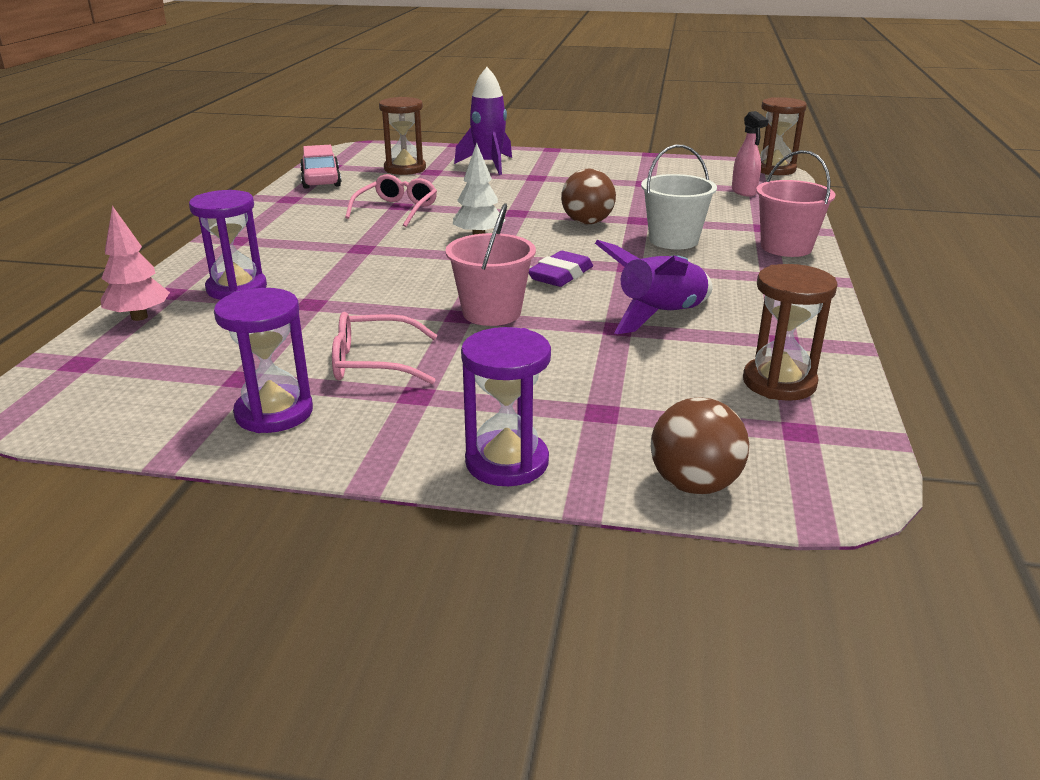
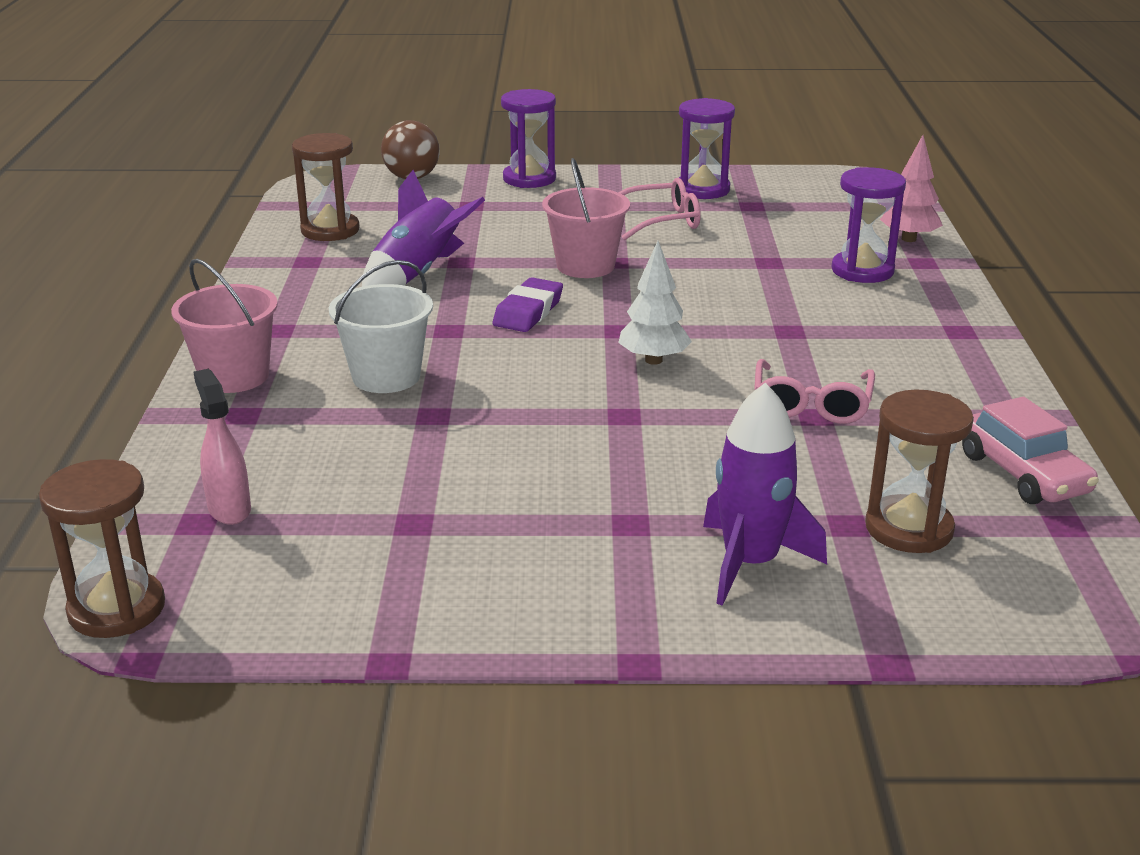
camera: 170 degrees right, 0 degrees up
brown ball [561,169,616,224] -> none

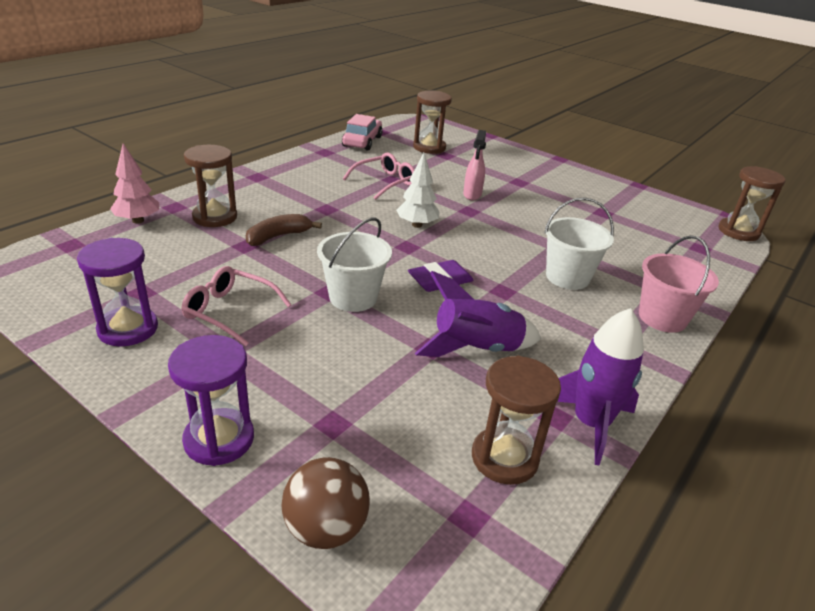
camera: 145 degrees left, 5 degrees up
pink spray bottle [193,369,251,525] -> pink spray bottle moved to [463,130,486,200]
pink bucket [542,158,630,278] -> white bucket [317,218,392,312]
purple rocket [703,383,827,606] -> purple rocket moved to [557,308,644,465]
purple hourglass [831,167,906,283] -> brown hourglass [184,145,237,227]
none -> brown banana [246,214,322,246]

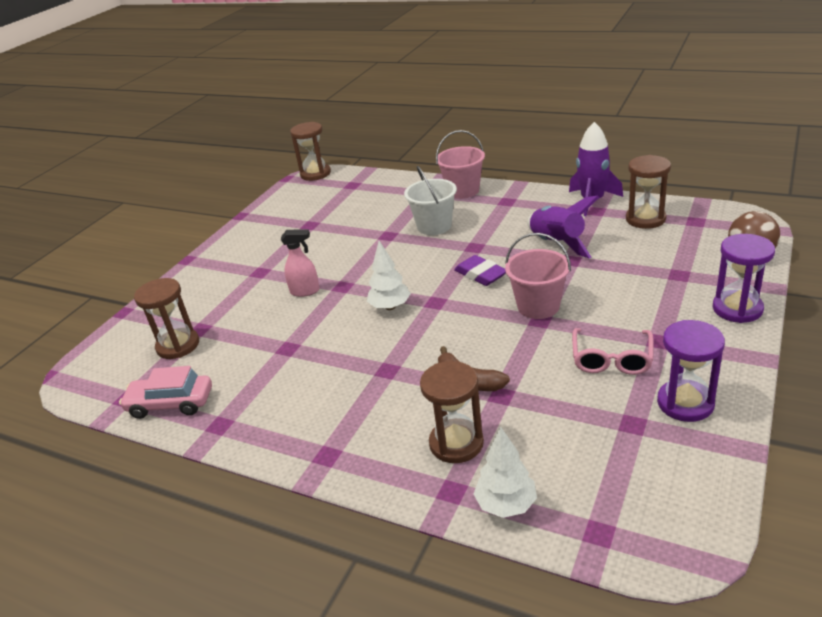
camera: 95 degrees left, 0 degrees up
pink tree [110,143,159,224] -> white tree [474,427,537,518]
white bucket [317,218,392,312] -> pink bucket [505,233,571,319]
pink glasses [343,152,415,200] -> none

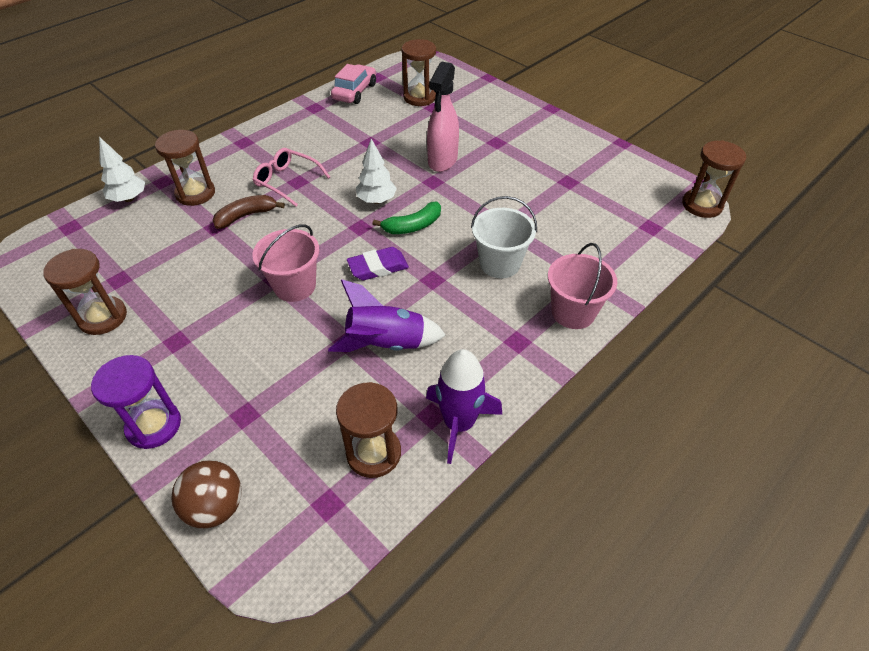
camera: 105 degrees right, 15 degrees up
pink spray bottle [281,229,320,297] -> pink spray bottle [427,62,459,172], size x1.57
pink glasses [572,328,654,375] -> pink glasses moved to [253,148,330,206]
purple hourglass [657,320,725,422] -> brown hourglass [43,249,127,335]
none -> green banana [372,201,441,234]

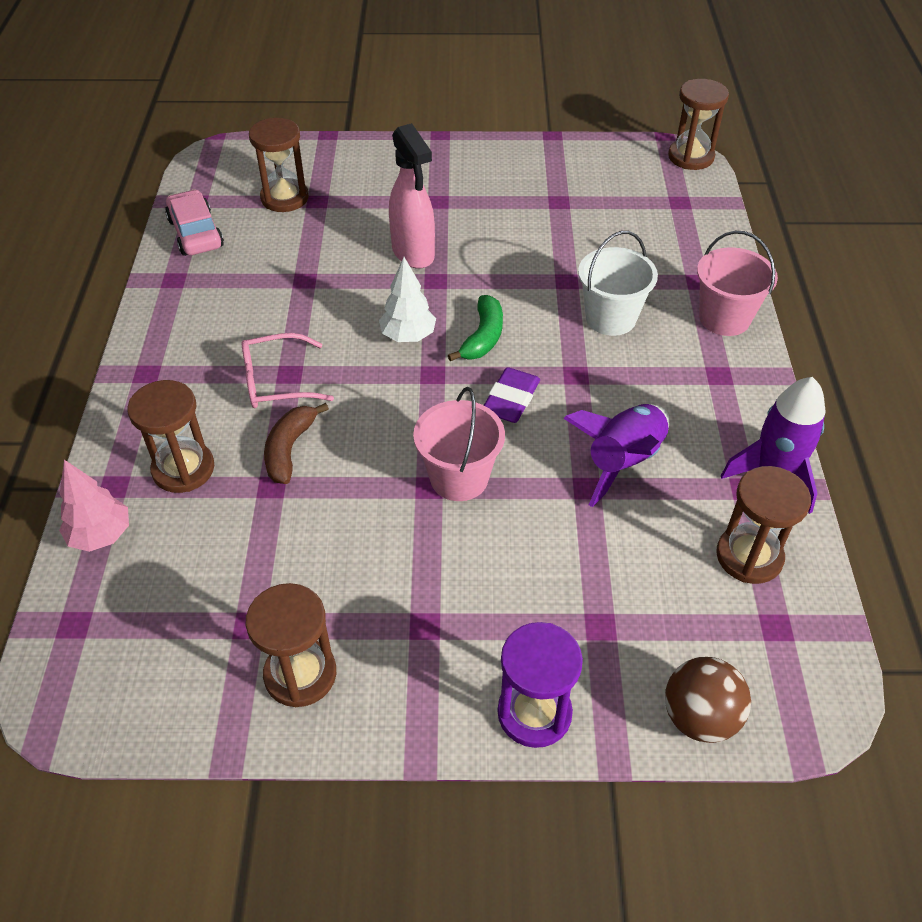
camera: 45 degrees left, 0 degrees up
white tree [99,137,145,202] -> pink tree [59,460,129,552]

